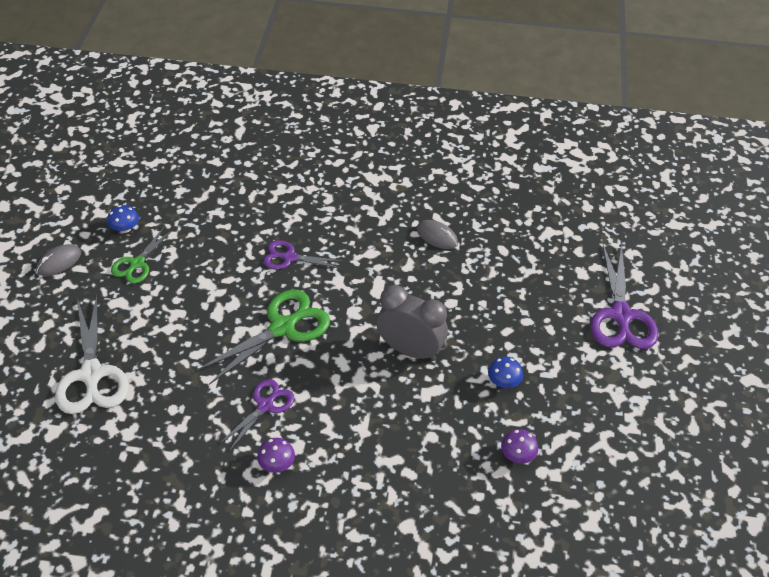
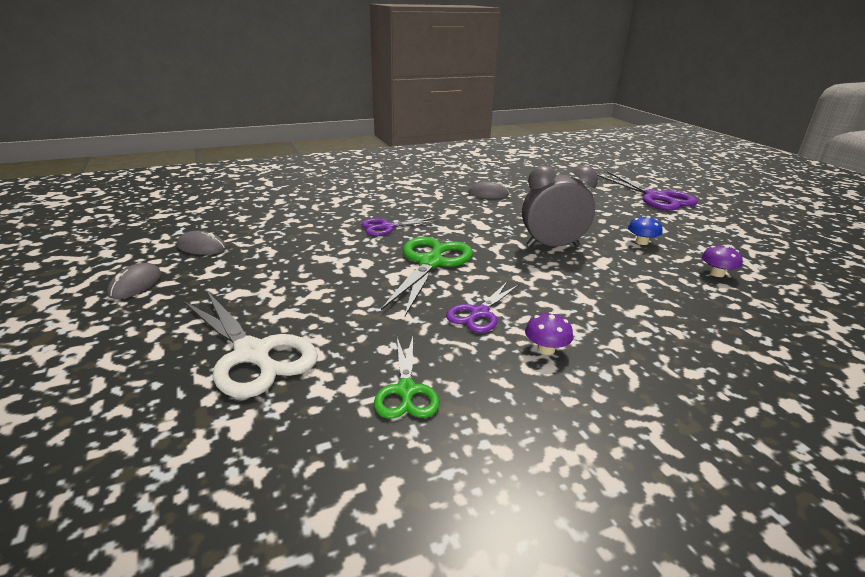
camera: 30 degrees left, 20 degrees down
blue mushroom [107,205,139,233] -> grey mouse [177,231,226,255]
green scissors [111,226,173,284] -> green scissors moved to [374,337,439,419]
purple scissors [220,379,294,451] -> purple scissors turned 150 degrees counterclockwise [446,282,519,333]

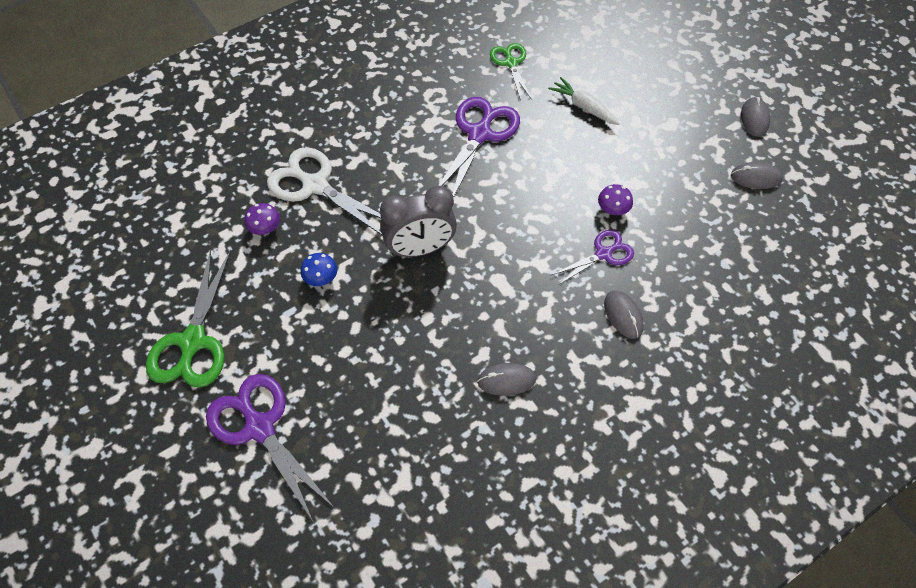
camera: 170 degrees right, 30 degrees up
white scissors [183,291,318,398] -> white scissors moved to [267,147,382,235]
green scissors [381,237,473,316] -> green scissors moved to [146,249,231,388]
purple scissors [446,282,519,333] -> purple scissors [438,97,520,198], size x1.68
purple mushroom [525,312,573,355] -> purple mushroom moved to [598,184,633,215]
none -> white carrot [548,77,620,125]
none -> grey mouse [604,290,644,339]

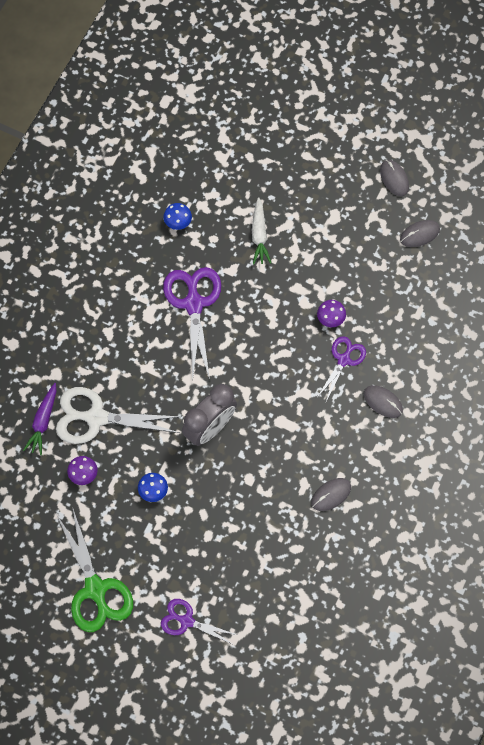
camera: 30 degrees left, 10 degrees up
purple scissors [206,374,334,523] -> purple scissors [161,599,237,645], size x0.59
green scissors [490,43,531,100] -> blue mushroom [163,203,192,230]
white carrot [548,77,620,125] -> white carrot turned 105 degrees counterclockwise [252,197,271,265]
none -> purple carrot [23,383,56,455]

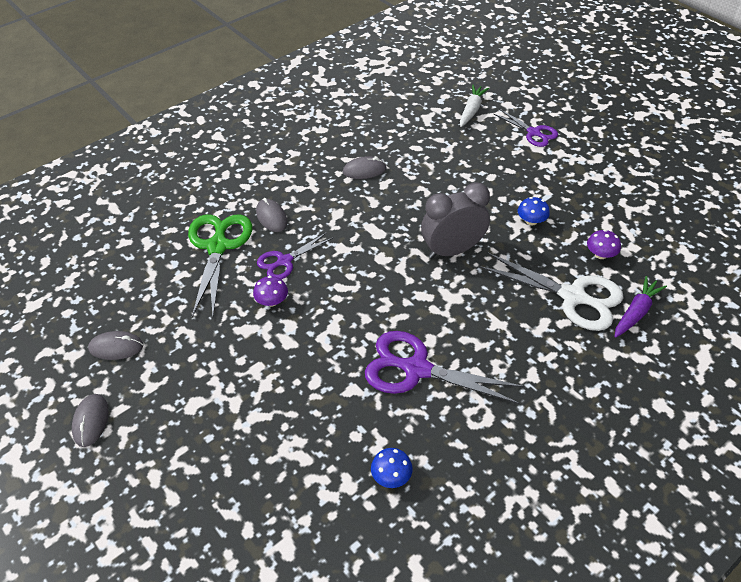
camera: 155 degrees left, 20 degrees down
green scissors [56,507,133,632] -> green scissors moved to [188,214,252,317]
purple scissors [163,267,221,379] -> purple scissors turned 90 degrees clockwise [365,331,525,405]
white carrot [252,197,271,265] -> white carrot moved to [460,85,489,127]

